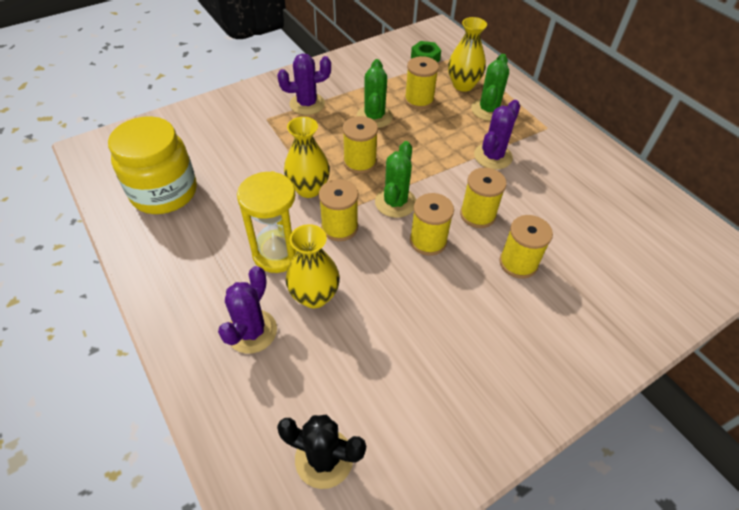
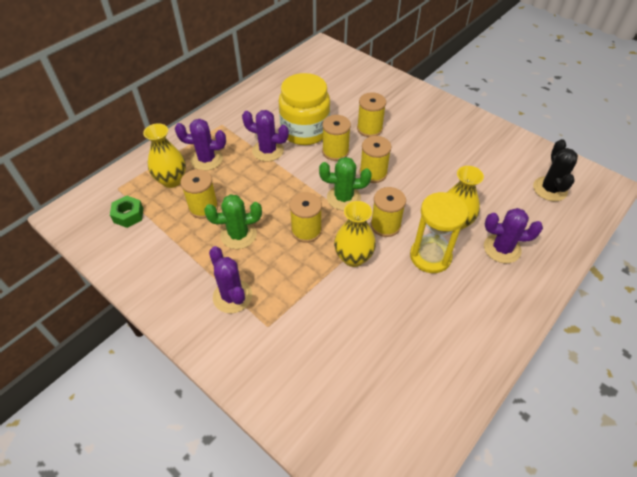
camera: 105 degrees left, 0 degrees up
yellow jar [108,116,197,214] -> yellow jar moved to [279,73,330,145]
green cactus [471,54,509,121] -> purple cactus [175,119,226,171]

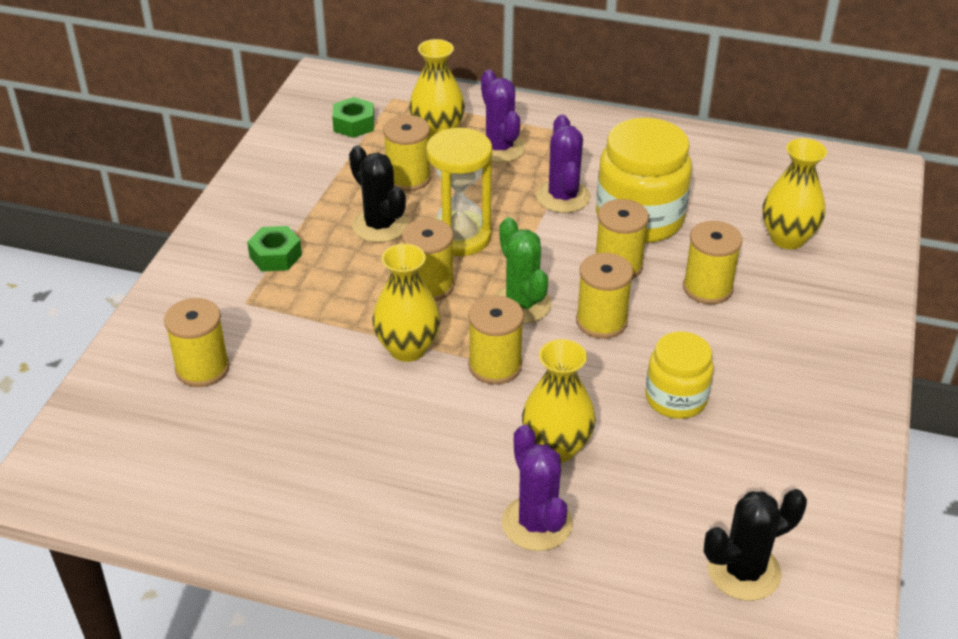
camera: 65 degrees right, 10 degrees down
green cactus [204,194,262,249] -> black cactus [349,145,408,243]
purple cactus [209,246,252,313] -> green nut [247,226,302,271]
yellow hourglass [410,192,468,273] -> yellow hourglass moved to [426,128,492,256]
none -> yellow spool [164,298,230,387]
none -> yellow jar [646,332,714,419]
none -> yellow vase [762,138,827,249]

